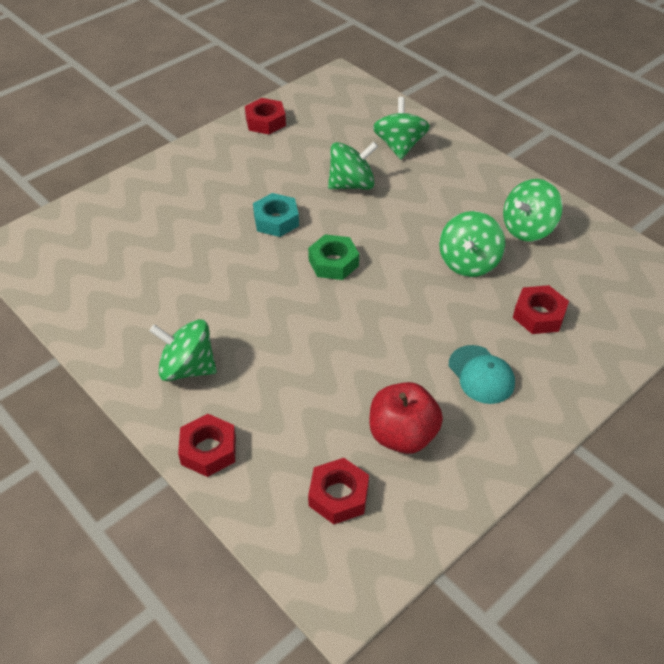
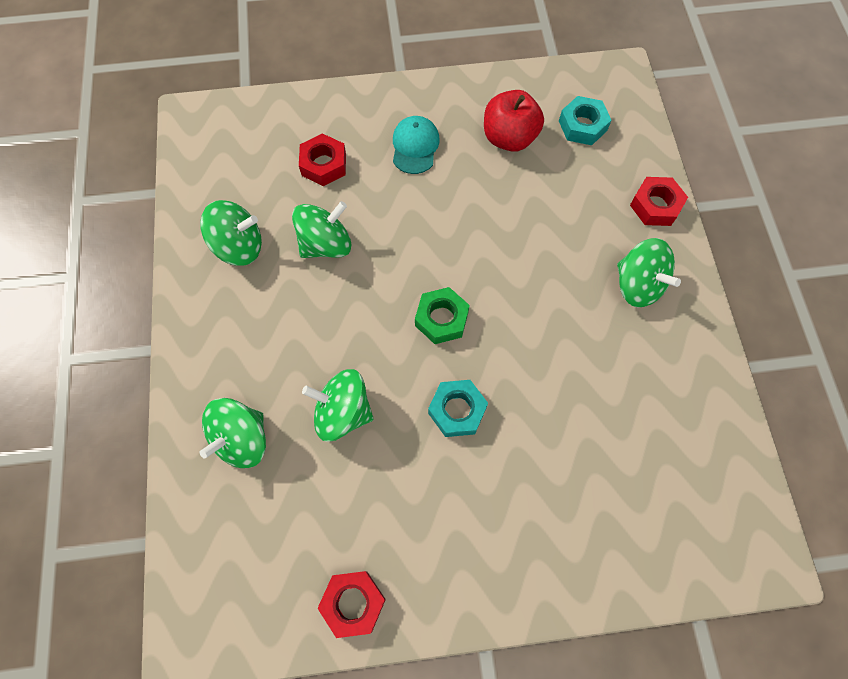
camera: 145 degrees left, 20 degrees up
red nut [308,458,369,524] -> turquoise nut [559,96,611,145]

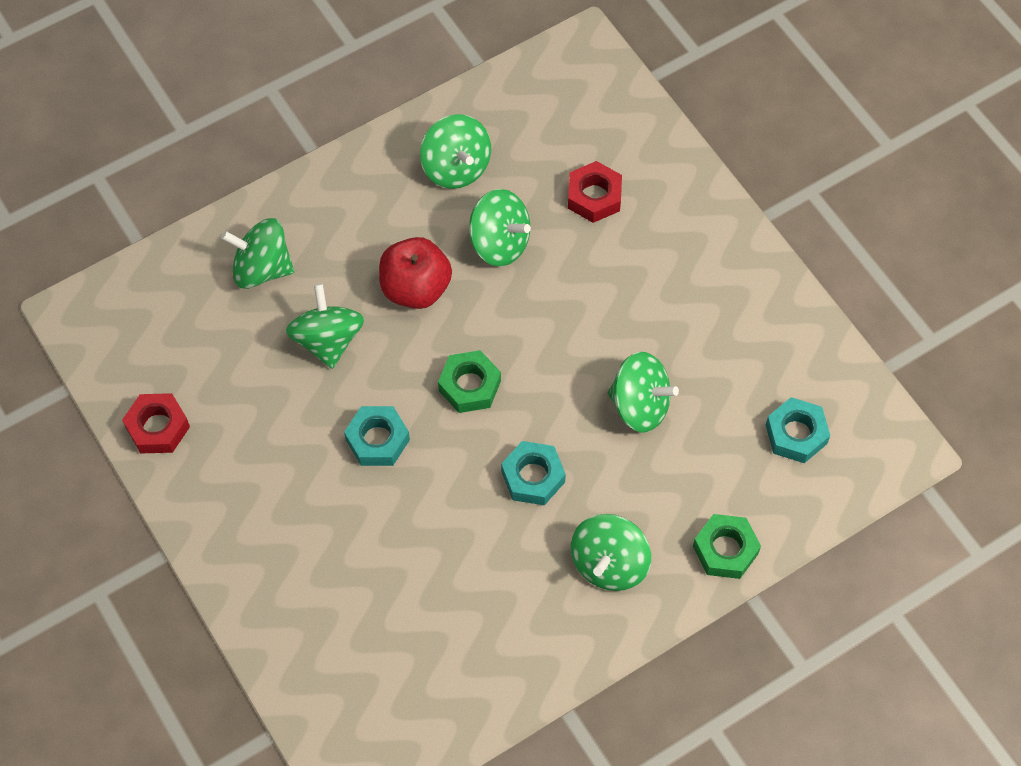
camera: 65 degrees right, 5 degrees down
turquoise cap [393,116,440,174] -> none
red apple [484,90,544,152] -> red apple moved to [379,237,452,309]
red nut [630,177,688,226] -> green nut [693,514,761,579]
none -> turquoise nut [501,441,566,505]
none -> green spinning top [608,352,679,432]

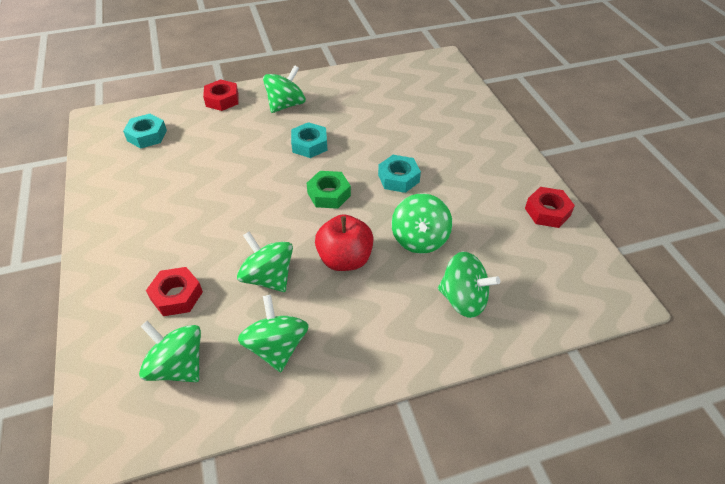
camera: 165 degrees left, 15 degrees down
green spinning top [608,352,679,432] -> green spinning top moved to [139,321,201,382]
green nut [693,514,761,579] -> red nut [203,79,238,111]

